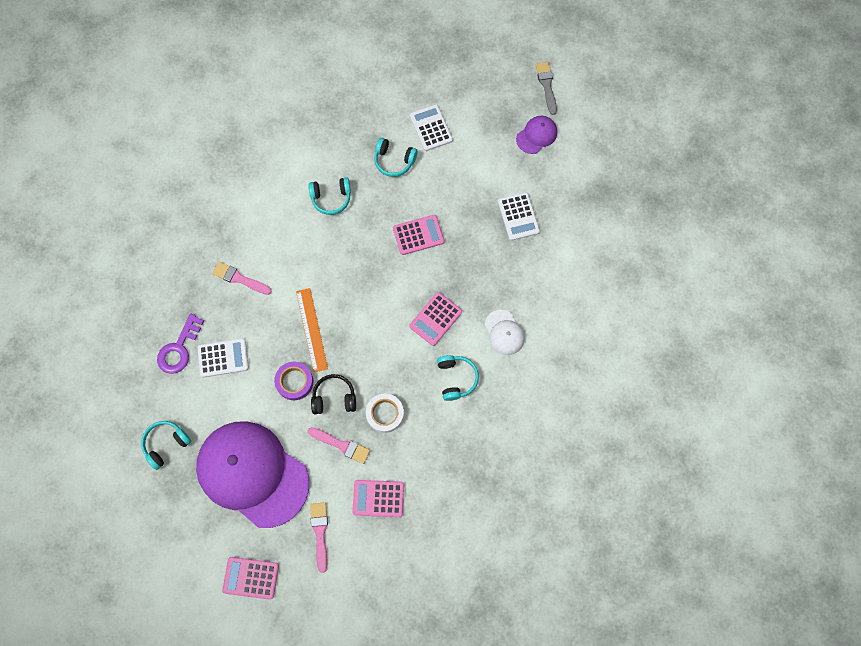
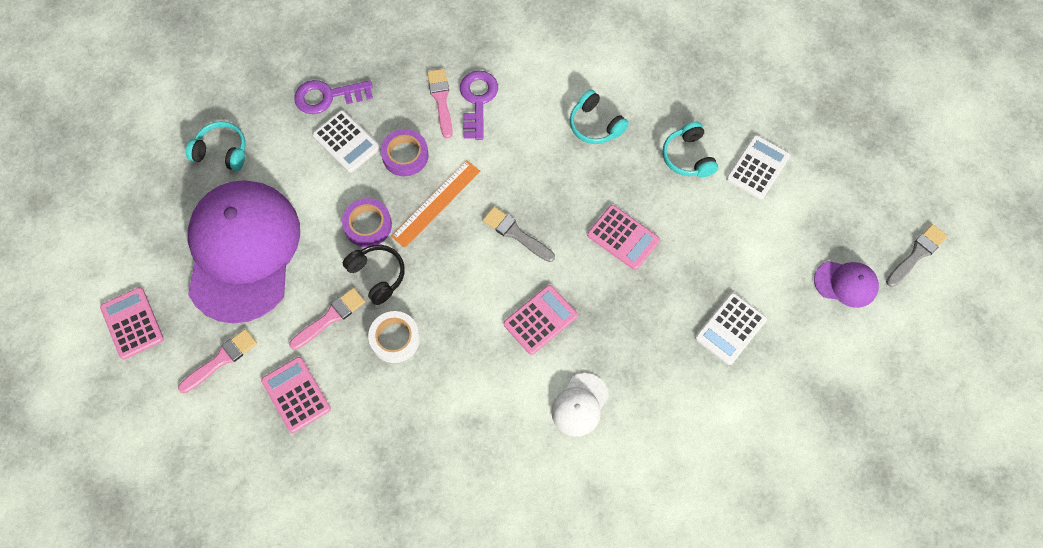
camera: 55 degrees right, 5 degrees down
pink brush [308,427,370,464] -> pink brush turned 120 degrees counterclockwise [289,288,365,350]
pink calculator [409,292,462,346] -> pink calculator turned 135 degrees clockwise [504,285,578,355]
turquoise headphones [437,355,479,401] -> none
none -> purple tape [381,129,429,176]
none -> purple key [460,71,498,140]
none -> grey brush [483,206,555,262]

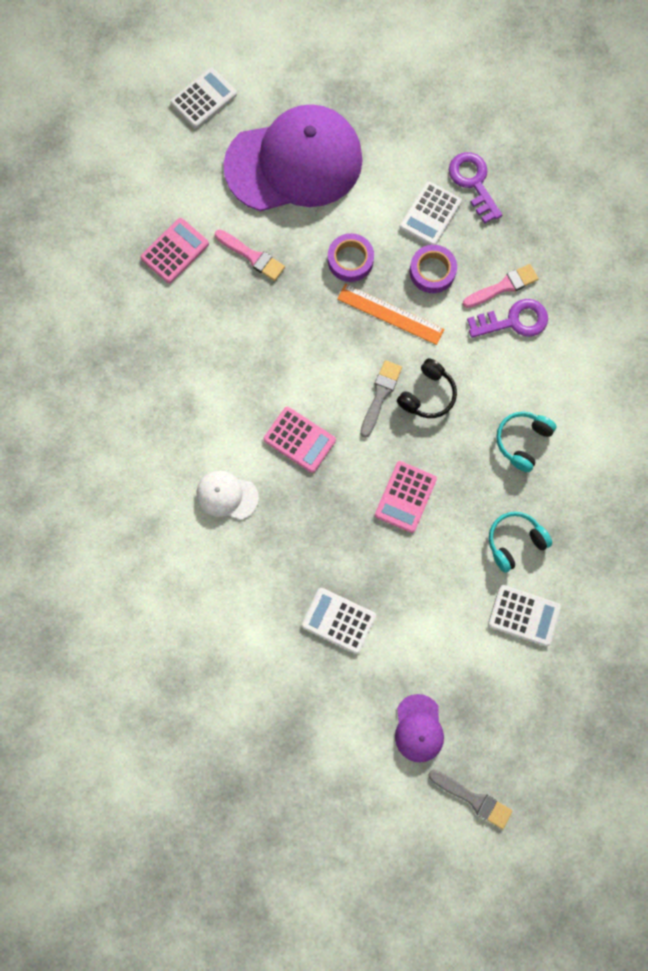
camera: 75 degrees right, 10 degrees up
pink calculator [100,287,164,360] -> white calculator [170,68,237,128]
pink brush [178,329,257,393] -> none
turquoise headphones [186,121,246,171] -> none
black headphones [343,245,405,305] -> black headphones moved to [397,358,457,418]
white tape [368,311,420,363] -> none

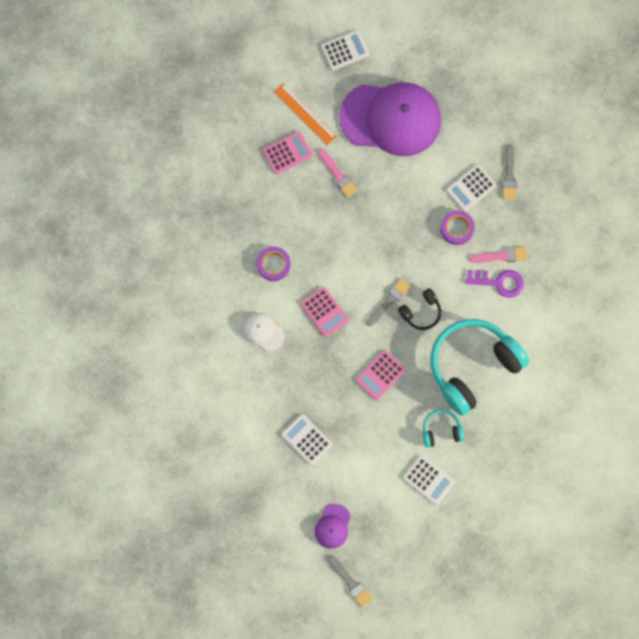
camera: 20 degrees right, 0 degrees up
purple tape [328,233,374,282] -> purple tape moved to [257,247,291,281]
orange ruler [337,284,444,345] -> orange ruler moved to [274,83,337,145]
purple key [449,152,502,223] -> grey brush [502,144,517,200]
turquoise headphones [496,412,557,472] -> turquoise headphones [430,319,529,416], size x2.25

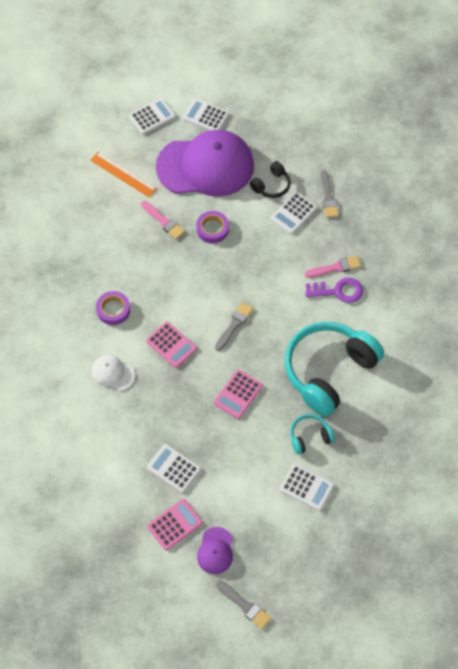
camera: 10 degrees left, 15 degrees down
pink calculator [263,131,312,175] -> pink calculator moved to [147,499,203,551]
black headphones [398,288,441,330] -> black headphones moved to [250,161,291,198]
purple tape [441,210,475,245] -> purple tape moved to [196,211,229,243]
none -> white calculator [183,98,229,131]

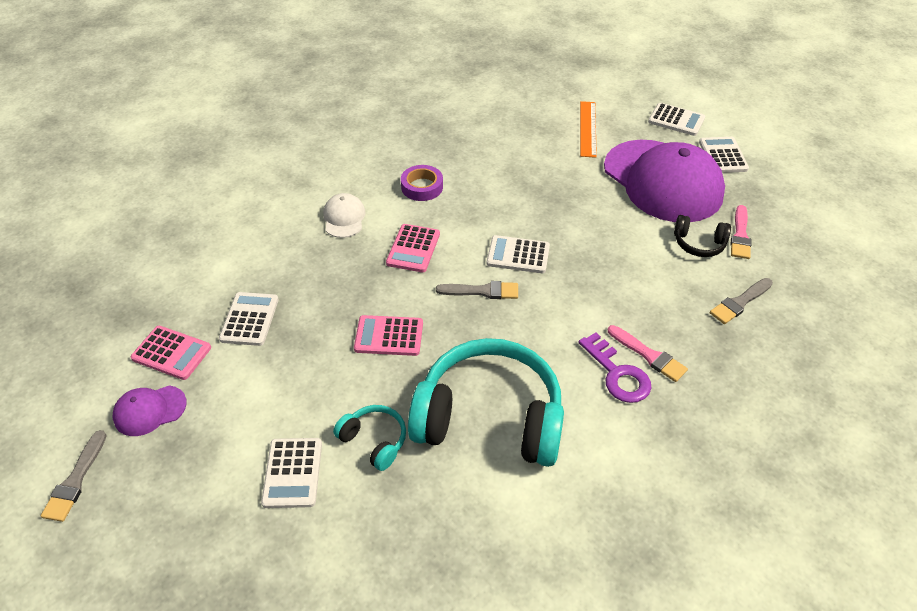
camera: 60 degrees right, 15 degrees down
pink brush [141,201,185,239] -> pink brush moved to [731,205,752,259]
purple tape [196,211,229,243] -> none
white calculator [270,192,317,234] -> white calculator moved to [487,235,550,273]

